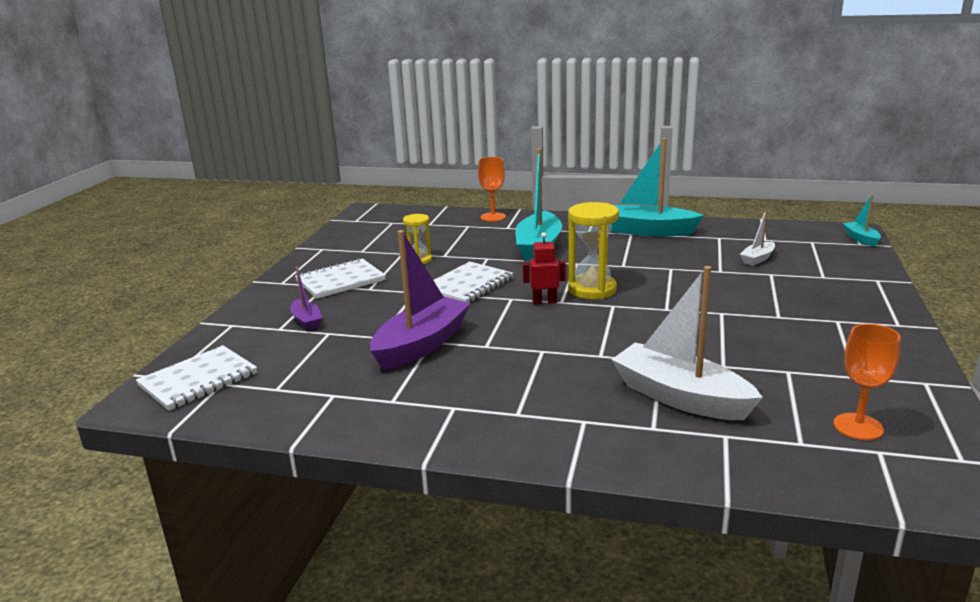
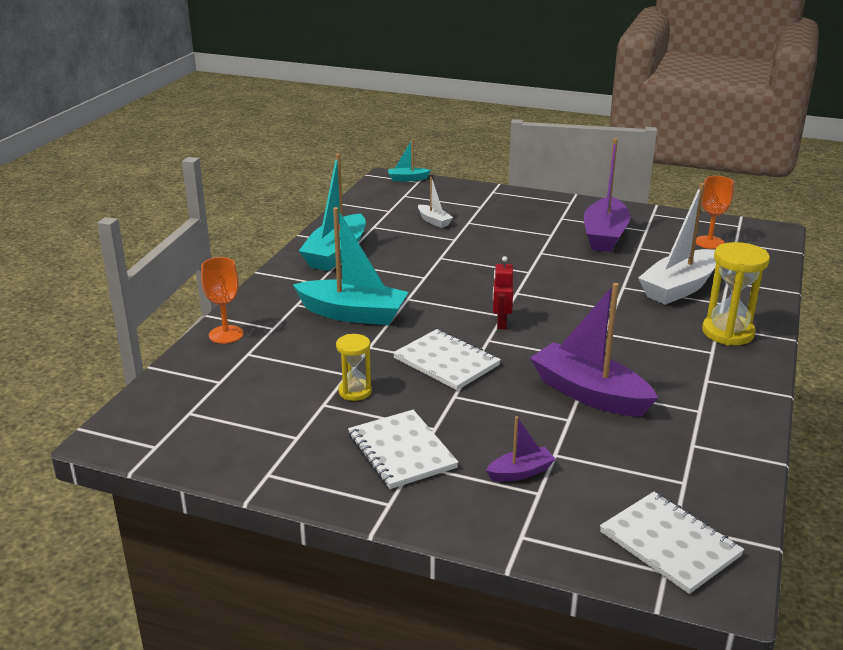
camera: 85 degrees left, 5 degrees up
yellow hourglass [568,202,619,299] -> yellow hourglass moved to [702,242,770,345]
none -> purple boat [584,138,631,252]

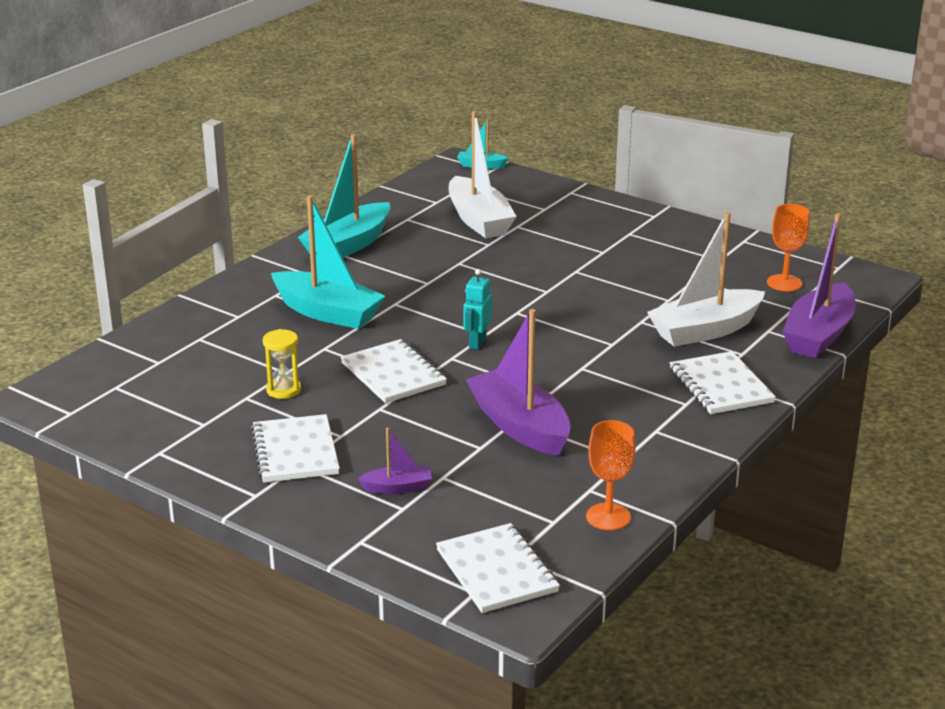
camera: 15 degrees right, 0 degrees up
orange goblet [201,257,244,344] -> orange goblet moved to [586,420,635,530]
white boat [418,177,453,228] -> white boat [449,111,517,238], size x2.07
red robot [493,256,513,329] -> turquoise robot [464,269,492,350]
purple boat [584,138,631,252] -> purple boat moved to [783,213,856,358]
yellow hourglass [702,242,770,345] -> white notebook [670,351,776,414]

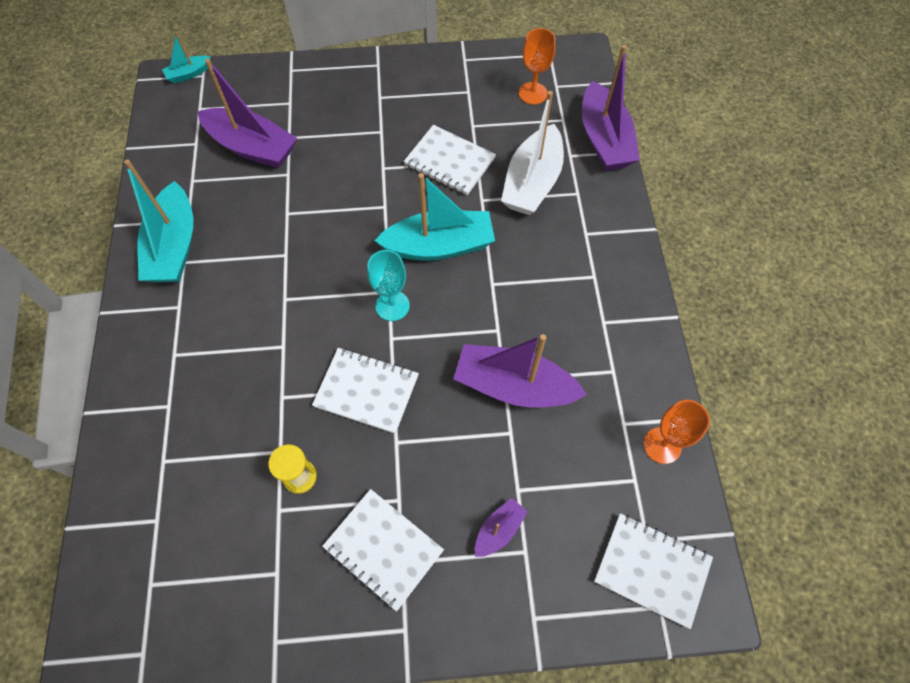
camera: 40 degrees left, 35 degrees up
turquoise boat [271,196,385,329] -> turquoise boat moved to [374,173,495,261]
white boat [449,111,517,238] -> purple boat [197,58,297,168]
turquoise robot [464,269,492,350] -> turquoise goblet [367,250,410,321]
white notebook [670,351,776,414] -> white notebook moved to [404,125,496,195]

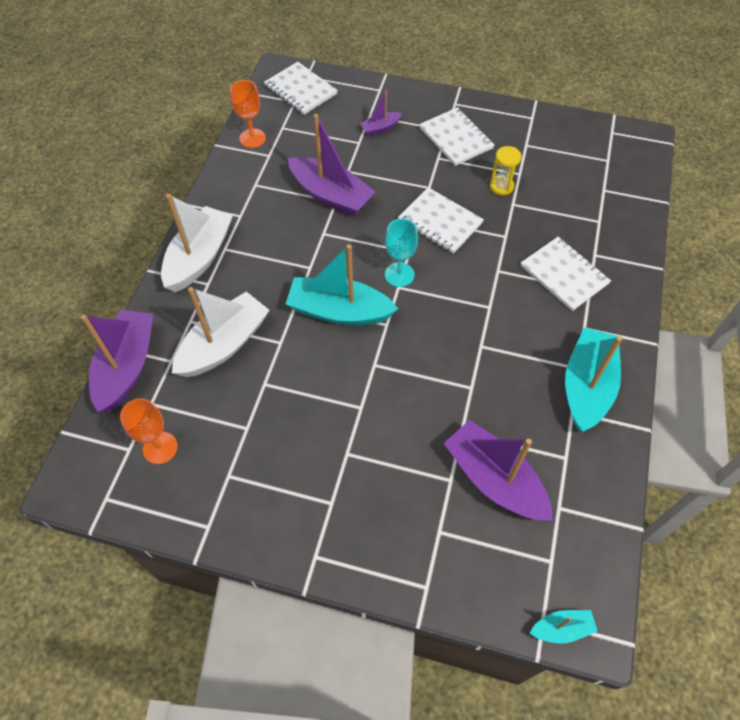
camera: 160 degrees left, 5 degrees down
white notebook [404,125,496,195] -> white notebook moved to [520,237,611,311]
none -> white boat [161,194,233,292]

